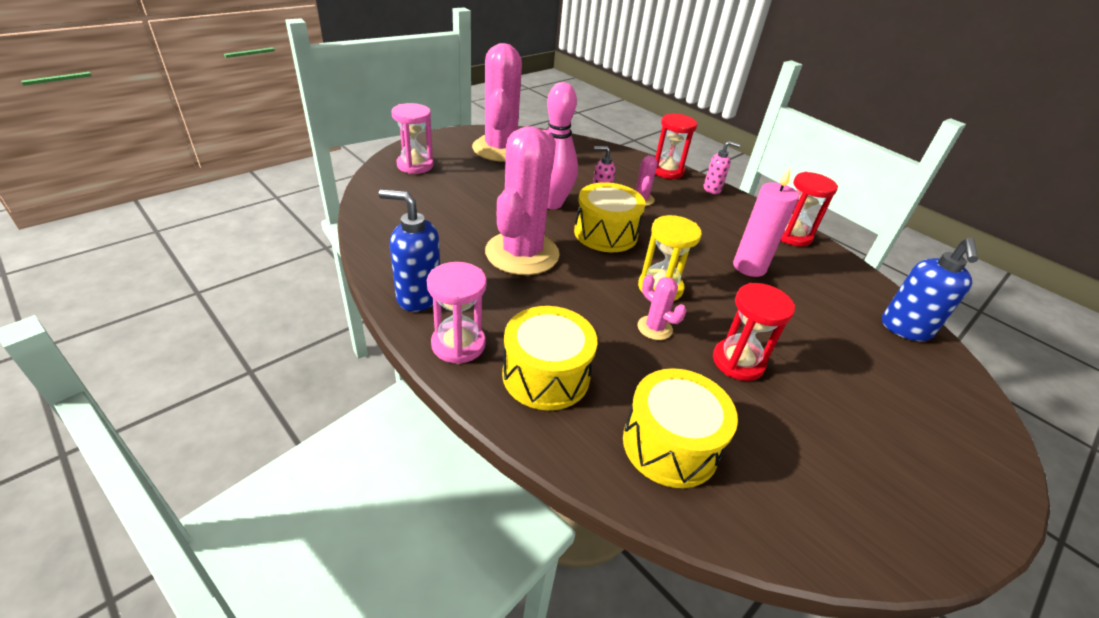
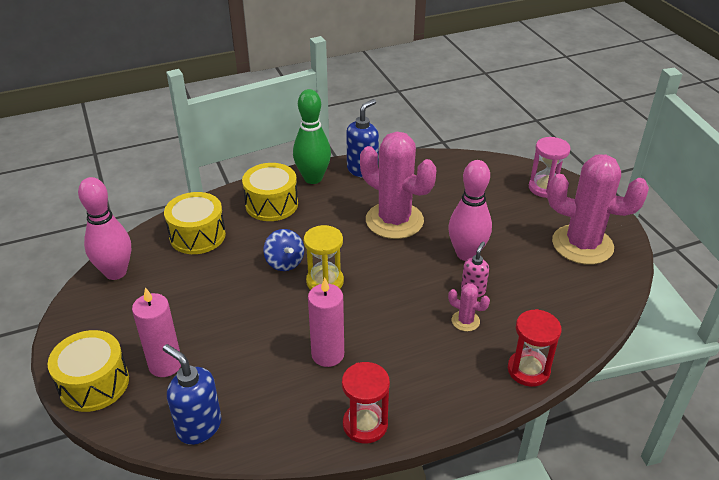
camera: 115 degrees right, 0 degrees up
pink hourglass [427,262,487,364] -> green bowling pin [293,89,331,184]
yellow drum [574,182,646,252] -> yellow drum moved to [47,330,129,412]
pink cactus [638,275,686,340] -> blue spinning top [263,229,304,271]
pink soap dispenser [704,141,741,194] -> none
red hourglass [713,283,795,381] -> none
none -> pink bowling pin [78,177,131,280]
none -> pink candle [132,287,181,377]

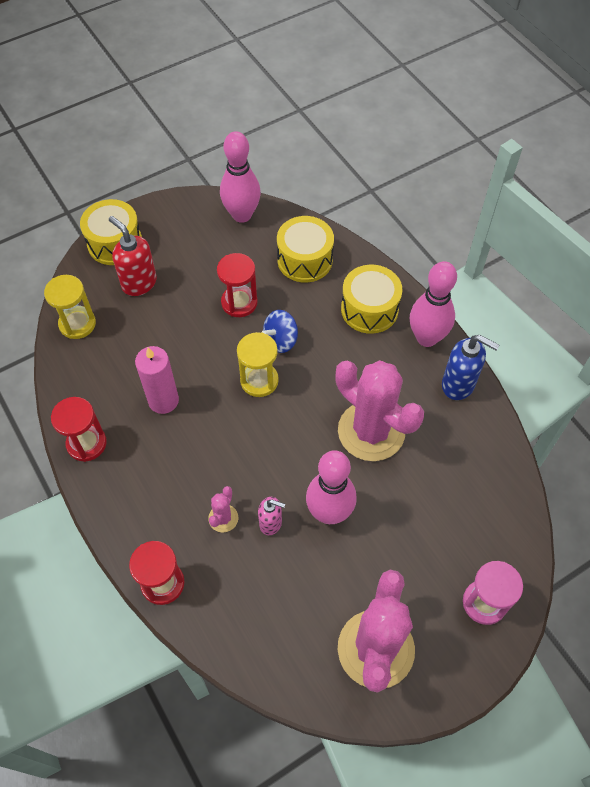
camera: 80 degrees right, 20 degrees up
pink candle [132,287,181,377] -> red soap dispenser [109,216,157,296]
blue soap dispenser [163,344,221,445] -> yellow hourglass [44,275,96,339]
green bowling pin [293,89,331,184] -> pink bowling pin [410,261,457,347]
pink cactus [360,132,436,239] -> pink cactus turned 75 degrees counterclockwise [335,360,424,461]
none -> red hourglass [217,253,258,317]

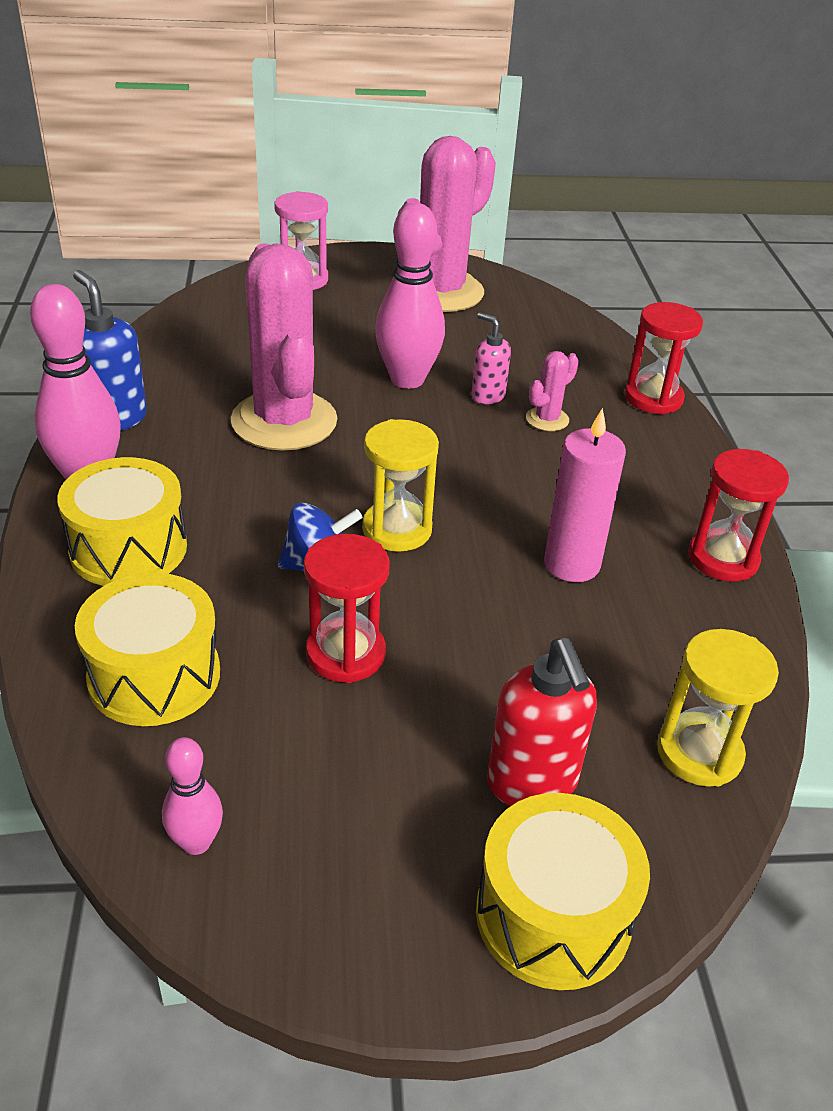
camera: 155 degrees left, 20 degrees down
pink bowling pin [220,131,261,223] -> pink bowling pin [162,737,223,855], size x0.53

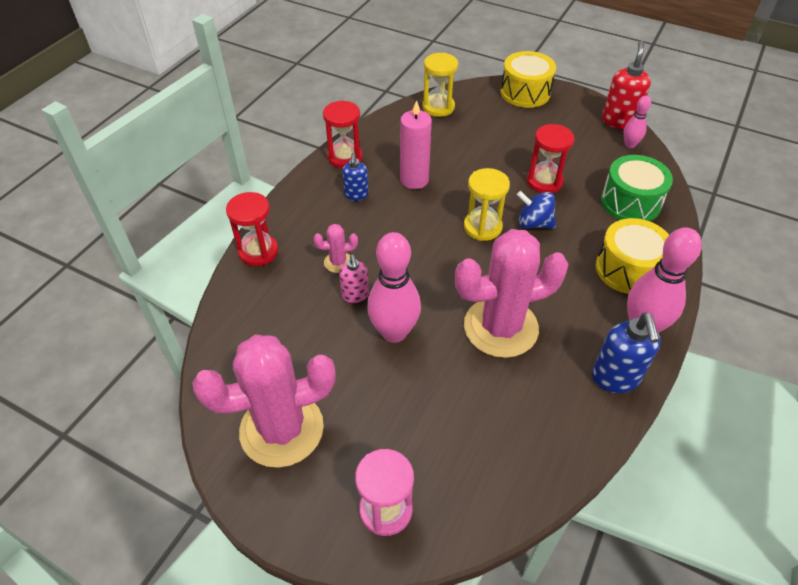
camera: 145 degrees left, 10 degrees up
yellow drum [75,573,220,726] -> green drum [601,155,673,221]
pink cactus [231,243,338,451] -> pink cactus turned 60 degrees clockwise [455,229,569,358]
red soap dispenser [487,638,597,806] -> red soap dispenser moved to [602,41,651,129]
none -> blue soap dispenser [342,153,368,201]

